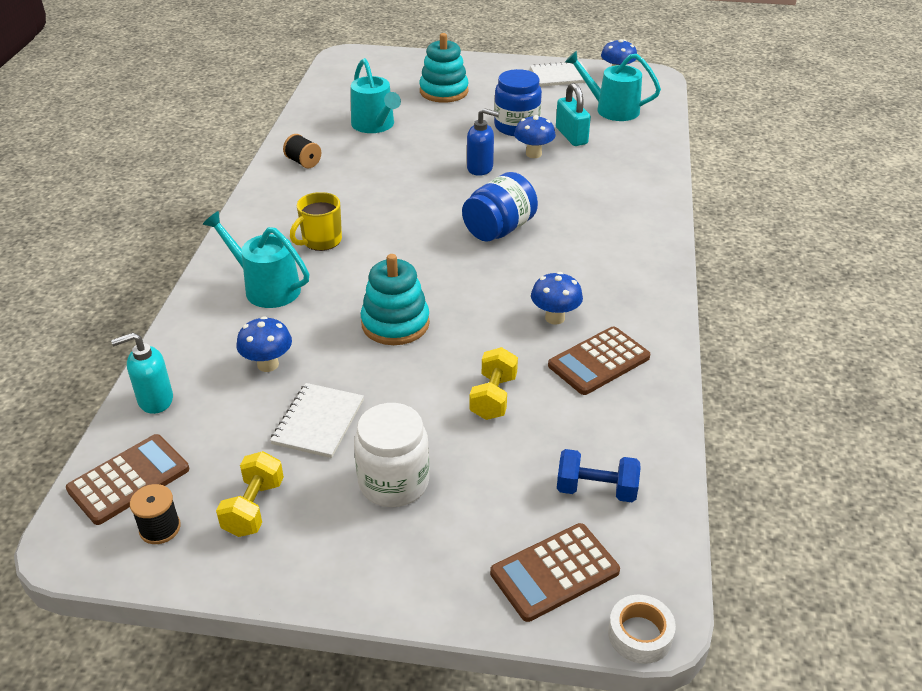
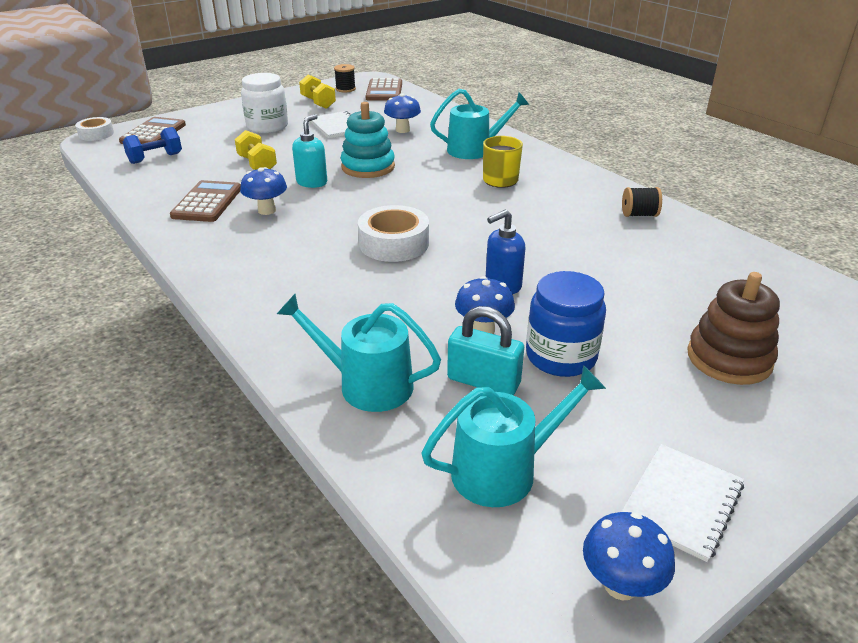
camera: 135 degrees right, 5 degrees down
turquoise soap dispenser [111,332,173,414] -> turquoise soap dispenser moved to [292,114,327,188]
turquoise watering can [351,58,401,133] -> turquoise watering can moved to [277,294,441,412]
turquoise stacking toy [419,33,469,103] -> brown stacking toy [687,272,780,385]
blue jar [462,172,538,242] -> white tape [358,205,429,262]

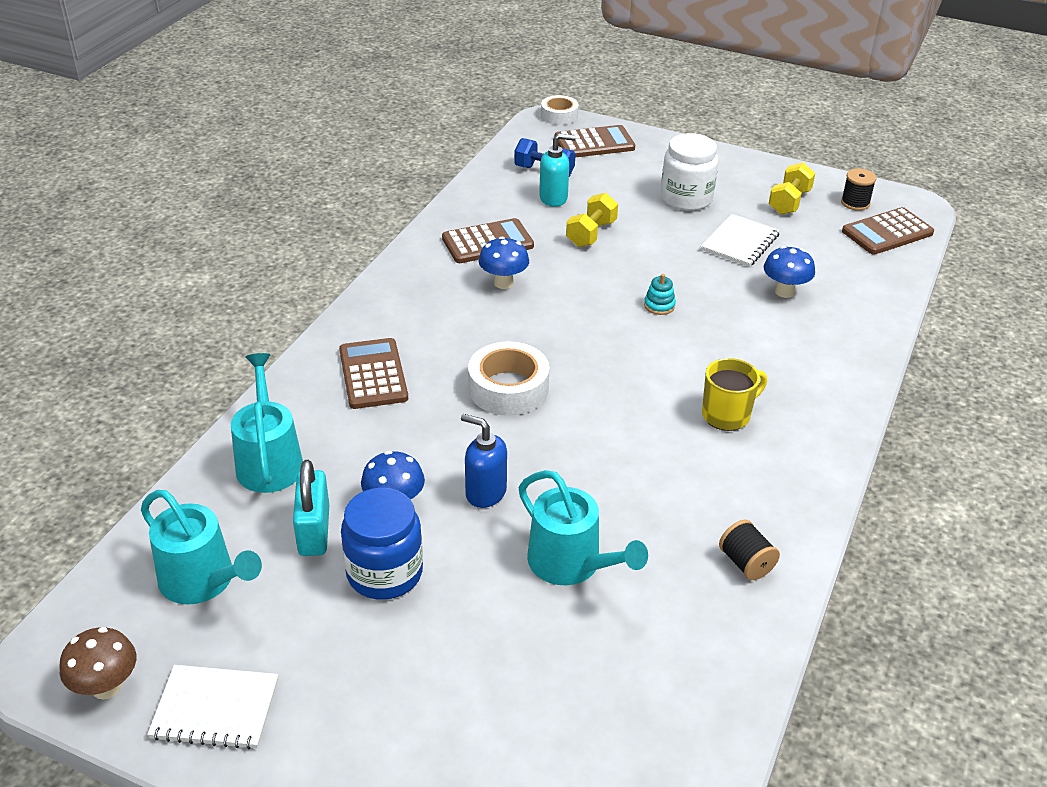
camera: 60 degrees right, 5 degrees up
turquoise soap dispenser [292,114,327,188] -> turquoise soap dispenser moved to [539,133,576,207]
turquoise stacking toy [341,102,395,178] -> turquoise stacking toy [644,274,676,315], size x0.46
turquoise watering can [430,89,529,159] -> turquoise watering can moved to [519,470,648,585]
blue mushroom [583,512,675,600] -> brown mushroom [60,627,136,700]
brown stacking toy [687,272,780,385] -> none
none -> brown calculator [339,338,408,409]

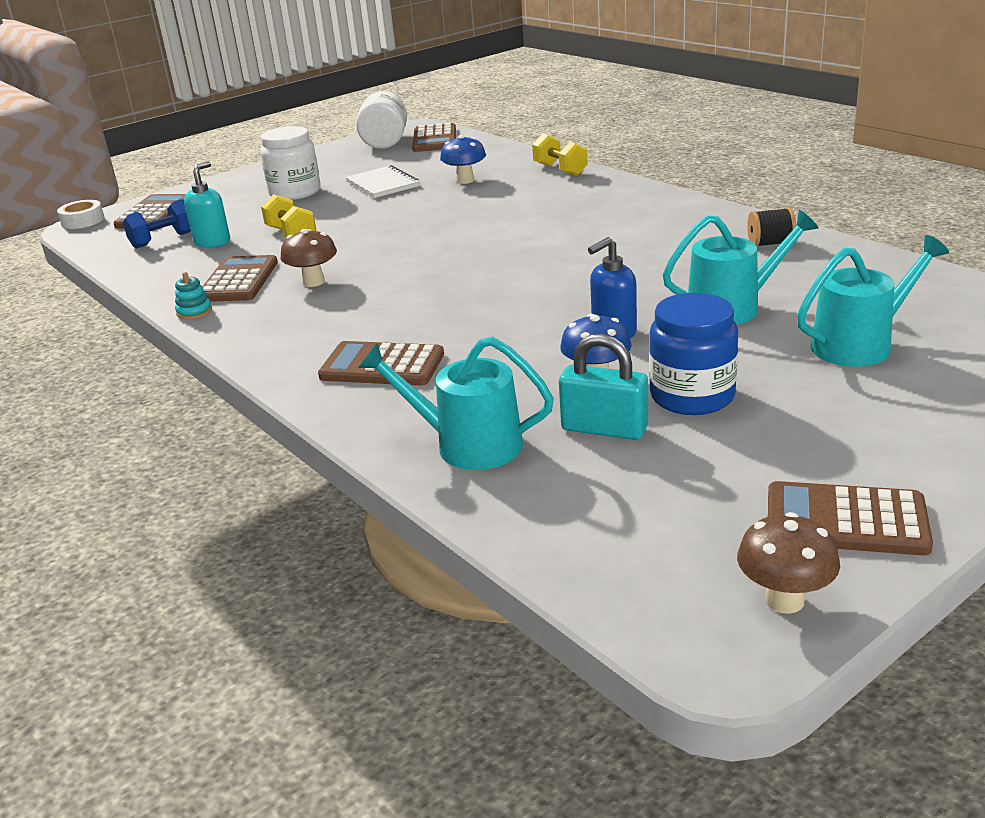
camera: 60 degrees left, 10 degrees down
turquoise watering can [141,490,262,605] -> turquoise watering can moved to [797,235,949,367]
white notebook [147,665,279,749] -> brown calculator [768,481,933,556]
white tape [468,341,550,416] -> none
blue mushroom [478,237,529,289] -> brown mushroom [281,229,337,287]
turquoise stacking toy [644,274,676,315] -> turquoise stacking toy moved to [175,272,212,320]
yellow mug [702,358,767,431] -> none
yellow dumbbell [769,163,815,215] -> yellow dumbbell moved to [532,134,588,176]
black spool [841,168,876,211] -> white jar [356,91,407,149]

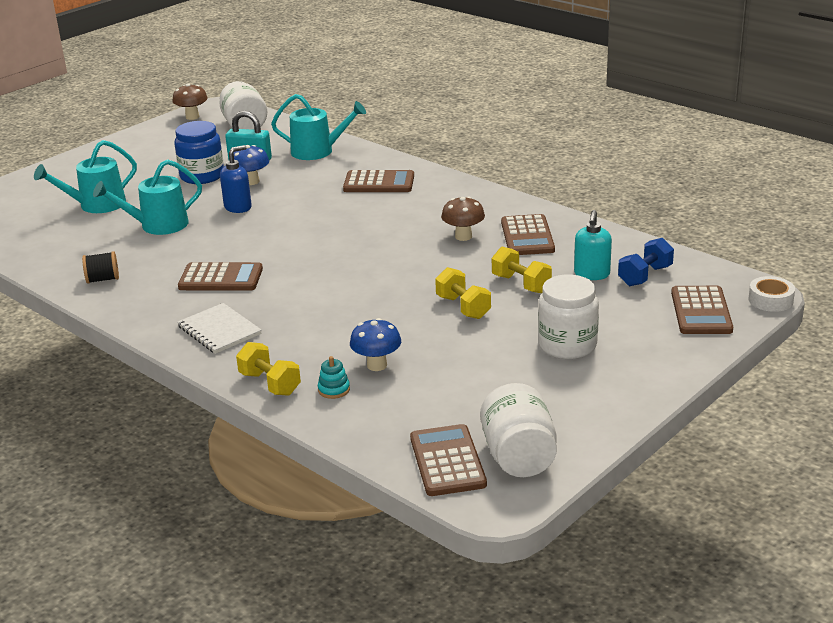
camera: 170 degrees right, 0 degrees up
turquoise stacking toy [175,272,212,320] -> turquoise stacking toy moved to [318,356,350,399]
white notebook [346,165,420,198] -> white notebook moved to [177,303,262,354]
brown calculator [768,481,933,556] -> brown calculator moved to [178,262,263,291]
none -> white jar [219,81,267,130]
none -> yellow dumbbell [435,267,491,319]

